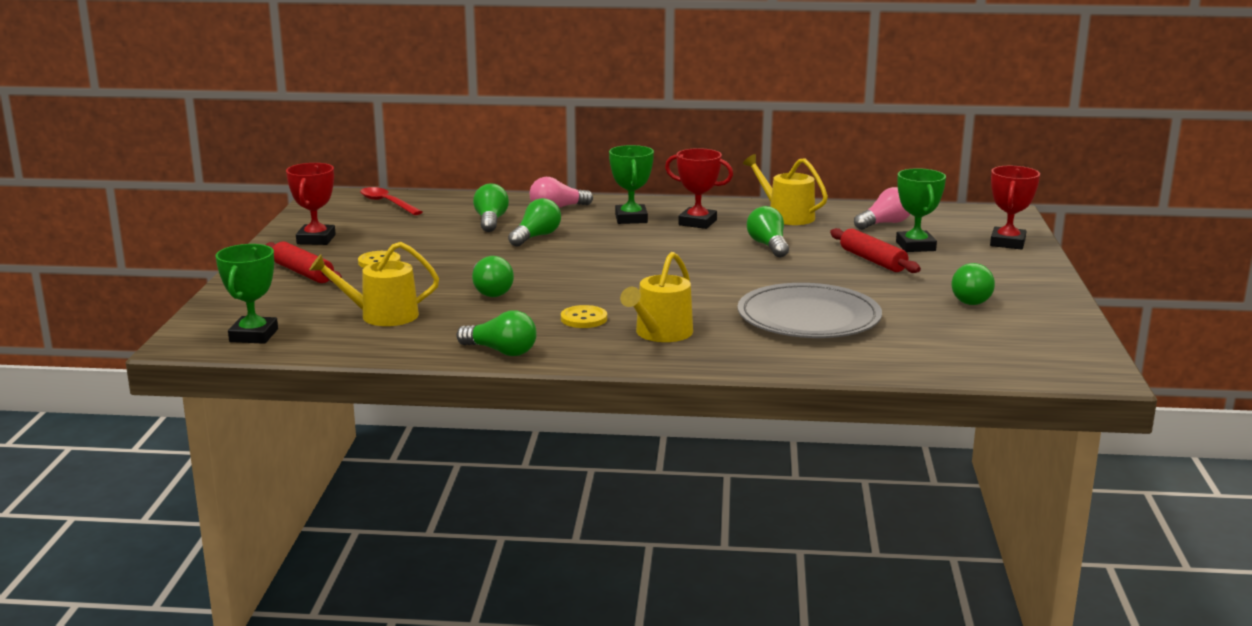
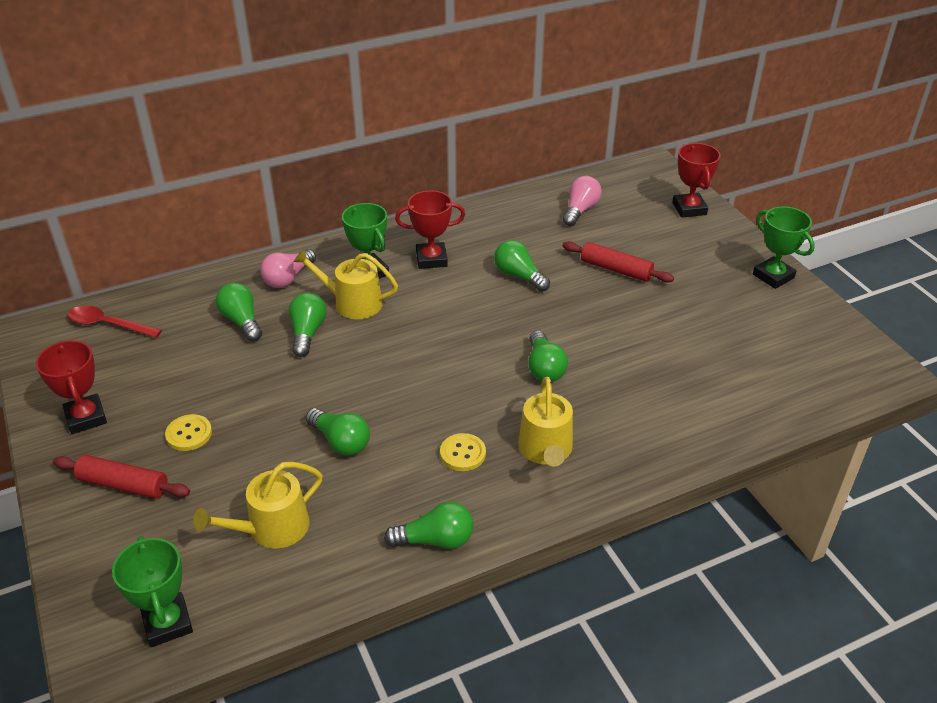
camera: 30 degrees left, 20 degrees up
grey plate [738,283,882,338] -> none
yellow watering can [743,154,828,225] -> yellow watering can moved to [293,249,398,319]
green trophy [896,168,946,252] -> green trophy moved to [753,206,815,289]
green light bulb [952,263,995,305] -> green light bulb moved to [528,330,568,382]

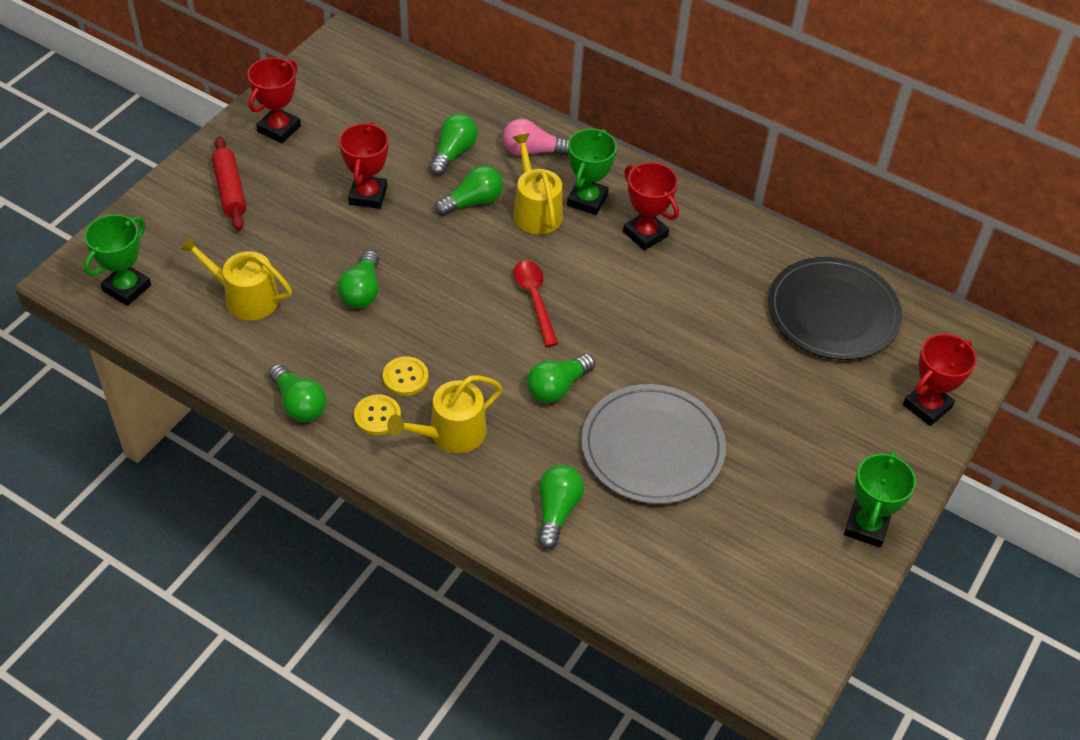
camera: 55 degrees right, 10 degrees up
red spoon [68,305,162,338] -> red spoon moved to [513,260,558,347]
yellow button [165,414,212,451] -> yellow button moved to [354,394,401,435]
green light bulb [494,240,550,292] -> green light bulb moved to [538,465,584,549]
red rolling pin [562,241,674,283] -> none
pink light bulb [563,176,602,226] -> black plate [768,257,902,360]
none -> red trophy [339,122,389,209]
none -> grey plate [581,384,726,504]

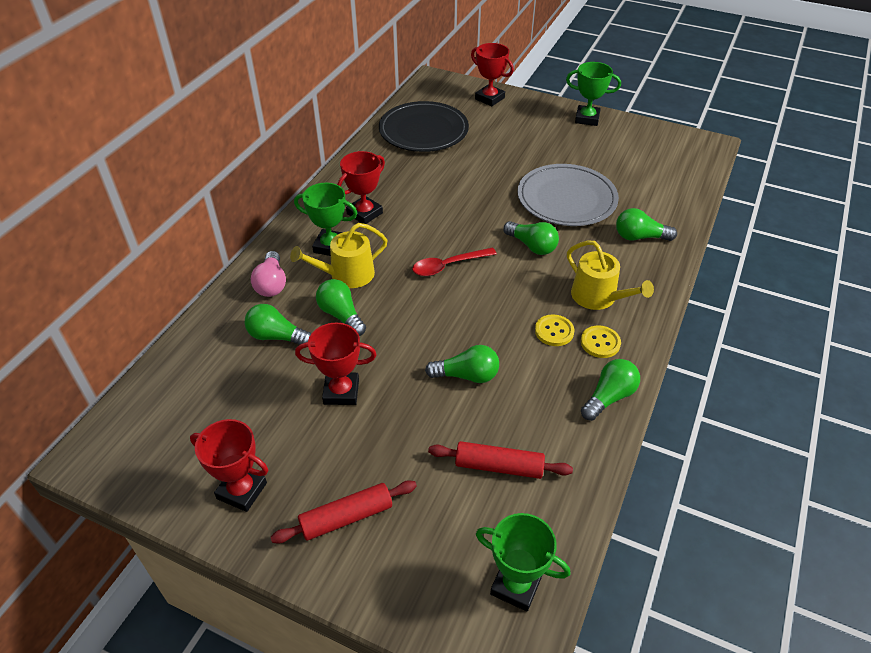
camera: 95 degrees left, 5 degrees down
yellow watering can [179,235,292,320] -> red rolling pin [428,441,573,479]

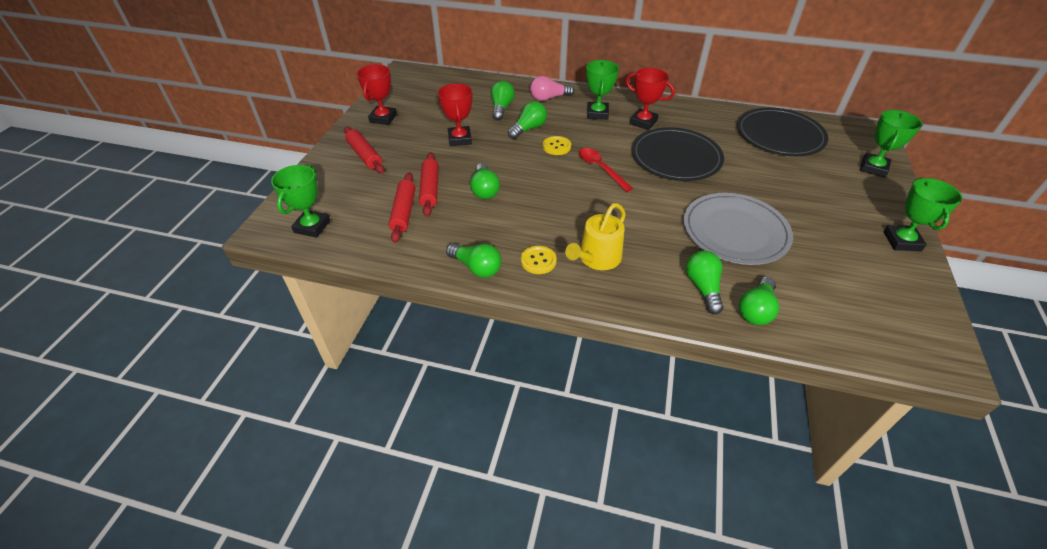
camera: 80 degrees right, 0 degrees up
yellow watering can [290,223,388,288] -> none
red trophy [471,43,514,106] -> green trophy [860,110,922,178]
green light bulb [503,221,559,255] -> green light bulb moved to [739,277,779,325]
yellow button [535,314,574,346] -> yellow button moved to [543,136,571,155]
none -> red rolling pin [419,152,439,217]
none -> black plate [632,127,724,181]

